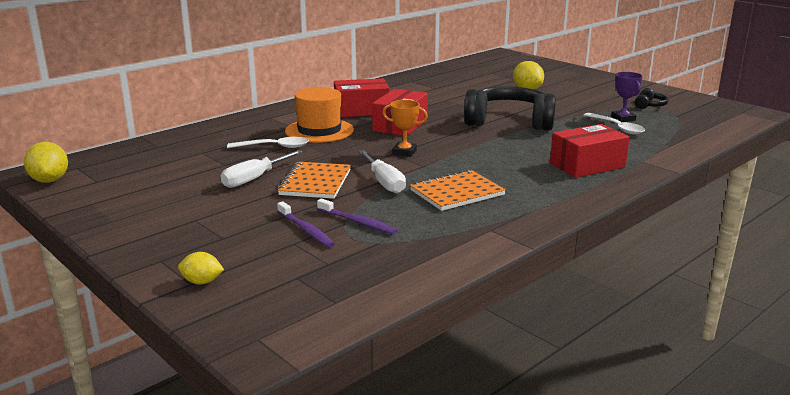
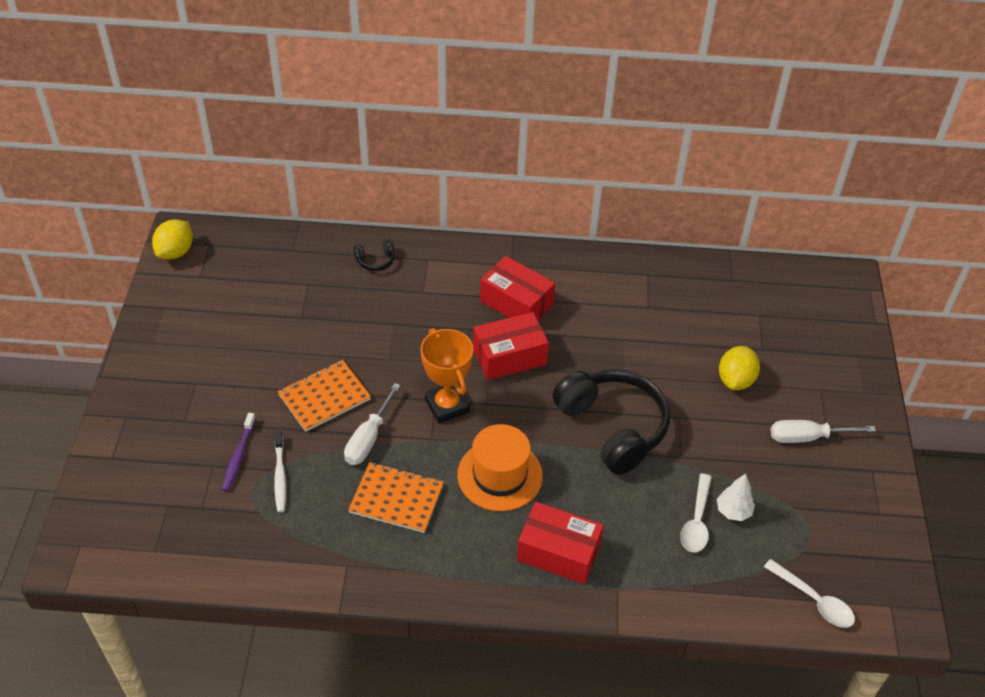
camera: 45 degrees right, 25 degrees up
yellow lemon [178,252,224,285] -> none
white screwdriver [221,150,303,188] -> white screwdriver moved to [771,420,876,443]
white spoon [227,137,309,148] -> white spoon moved to [764,559,855,628]
orange hat [285,87,354,143] -> orange hat moved to [457,424,543,511]
purple toothbrush [317,199,397,234] -> white toothbrush [274,431,286,512]
orange trophy [382,100,428,157] -> orange trophy [420,328,473,424], size x1.57
purple trophy [611,72,643,122] -> white tree [717,474,755,521]
black headphones [635,88,668,109] -> black headphones moved to [353,239,395,271]

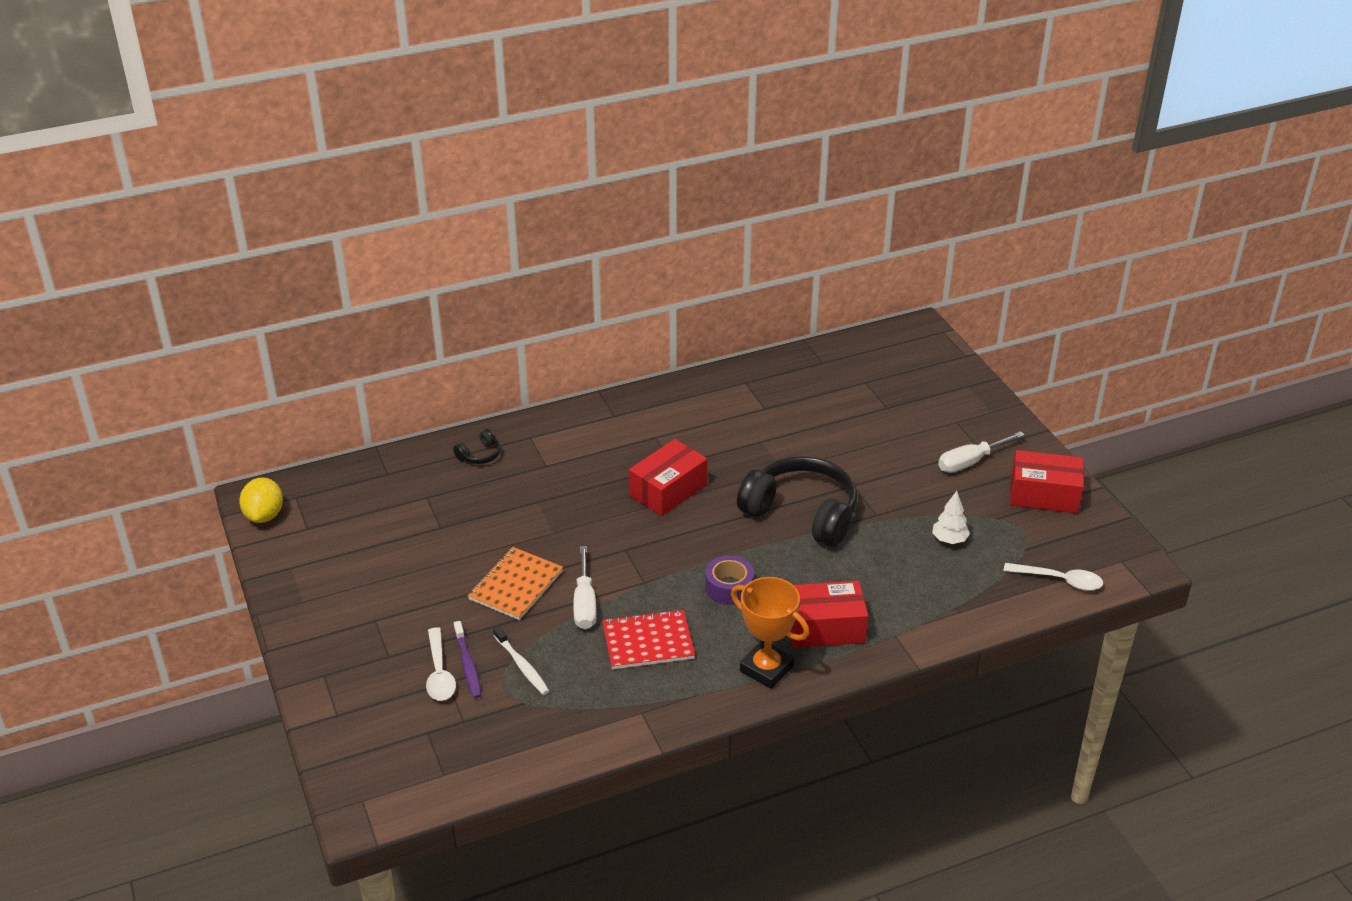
camera: 25 degrees left, 10 degrees down
orange notebook [348,462,444,533] -> red notebook [602,609,695,669]
orange trophy [420,328,473,424] -> orange trophy moved to [731,577,809,689]
orange hat [457,424,543,511] -> purple tape [705,555,754,605]
red box [480,256,555,320] -> red box moved to [1010,450,1084,513]
white spoon [680,474,712,552] -> white spoon moved to [426,627,456,701]
yellow lemon [719,346,760,390] -> none

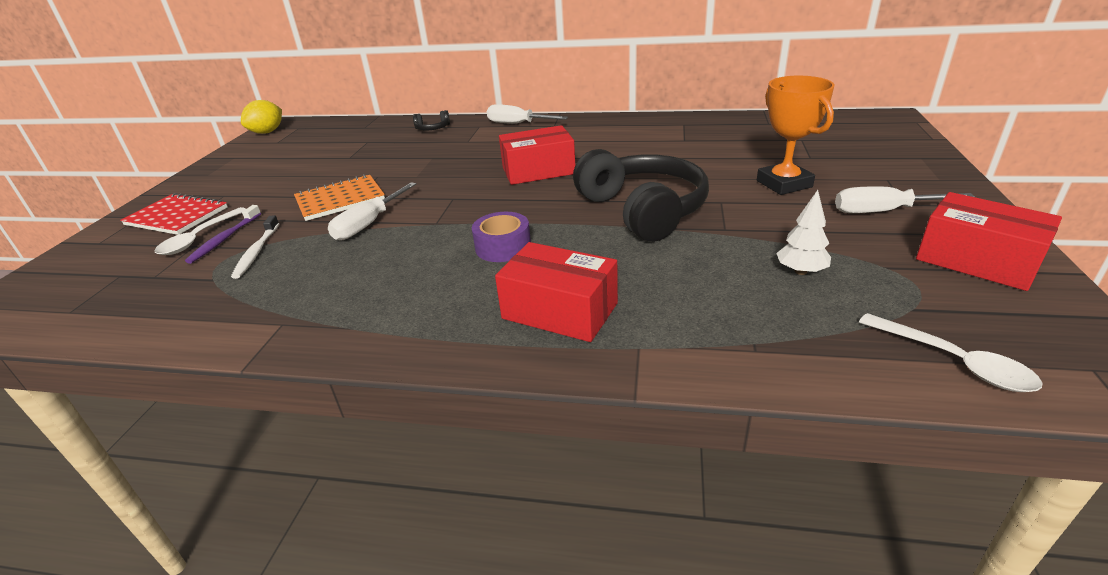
camera: 35 degrees right, 5 degrees down
red notebook [602,609,695,669] -> red notebook moved to [120,193,228,235]
orange trophy [731,577,809,689] -> orange trophy moved to [757,76,835,195]
none -> white screwdriver [487,104,568,123]

